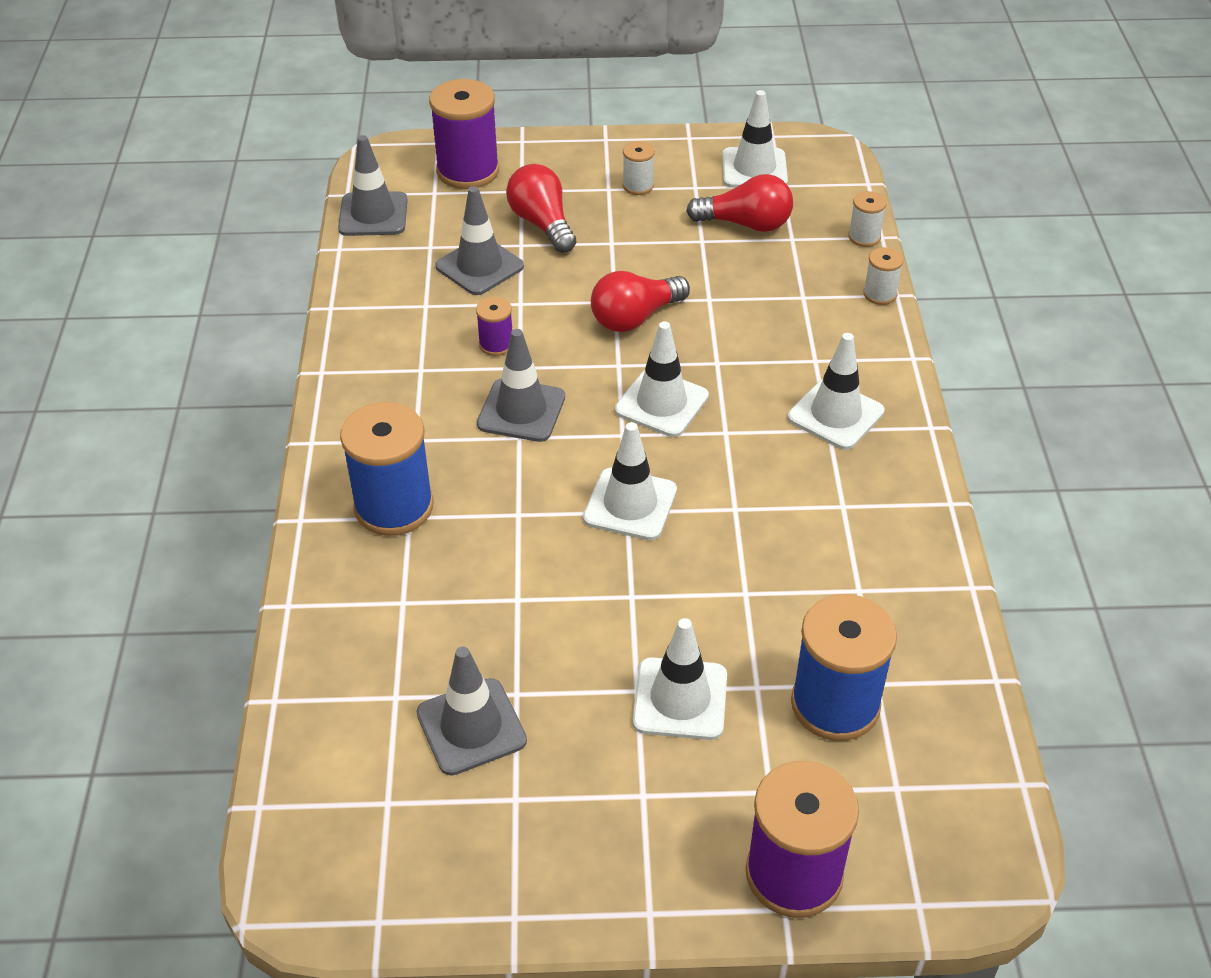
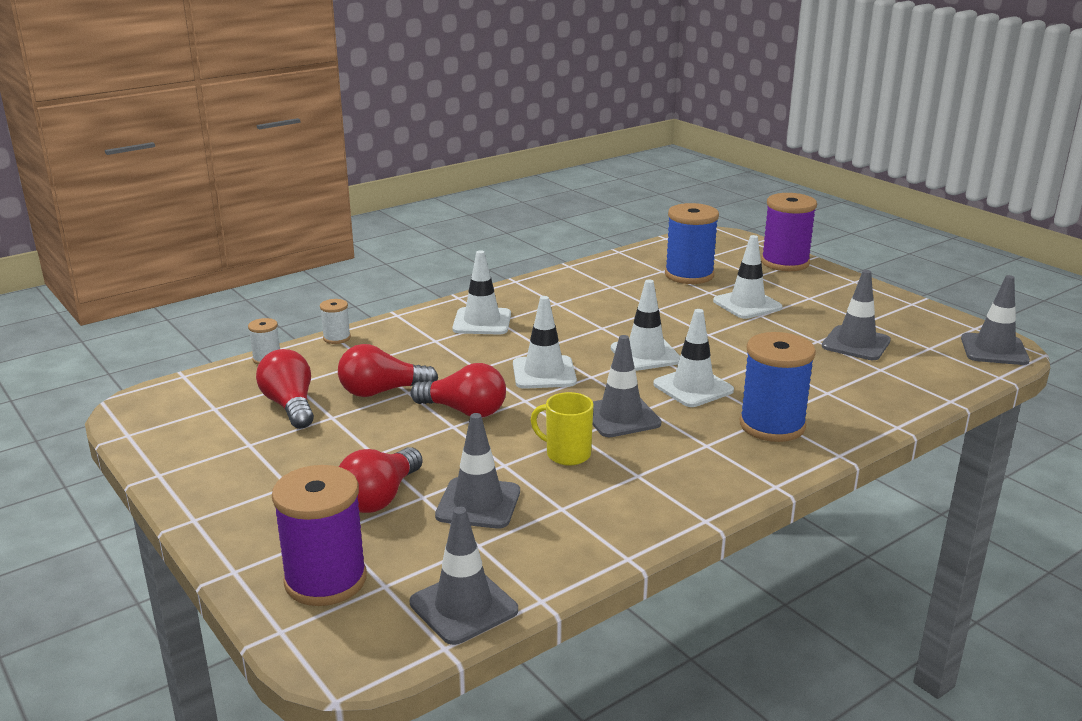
camera: 125 degrees left, 20 degrees down
purple spool [476,297,512,356] -> yellow mug [531,392,594,466]
white spool [623,141,655,195] -> none
white traffic cone [722,90,788,188] -> white traffic cone moved to [653,309,734,407]
none -> red light bulb [338,344,438,397]
none -> grey traffic cone [961,275,1030,365]

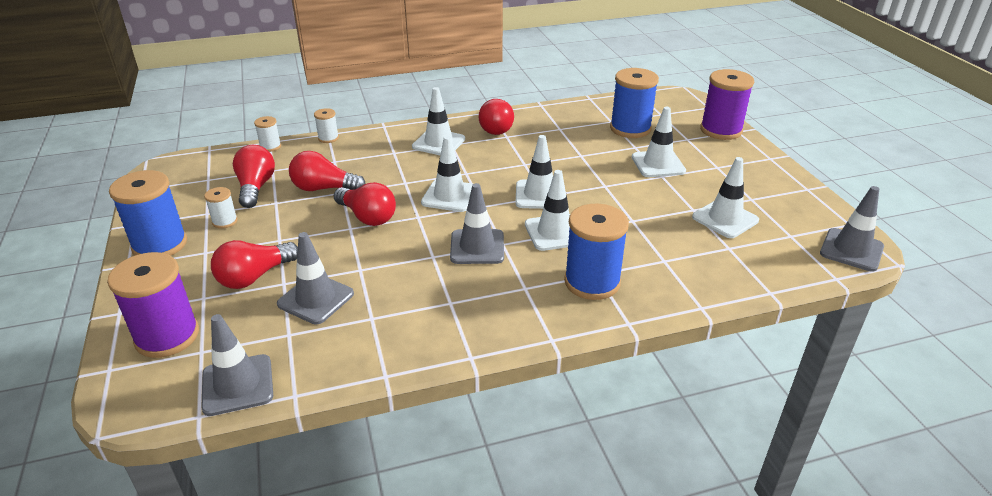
camera: 20 degrees right, 10 degrees up
yellow mug [531,392,594,466] -> none
grey traffic cone [822,270,891,360] -> white traffic cone [692,157,759,238]
none -> blue spool [109,170,187,255]
none -> white spool [204,187,238,229]
none -> red light bulb [479,99,514,135]

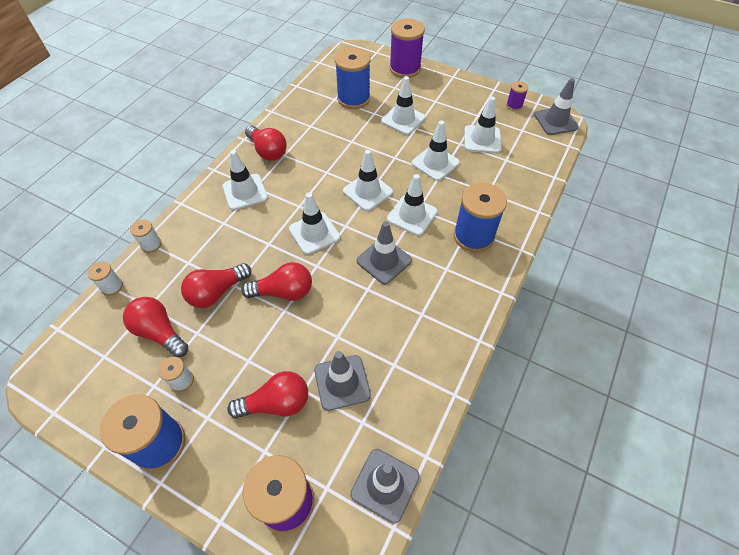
camera: 45 degrees left, 20 degrees up
red light bulb [211,240,298,289] -> red light bulb turned 105 degrees counterclockwise [227,371,308,418]
none -> white traffic cone [412,120,460,181]
none -> purple spool [506,81,529,111]

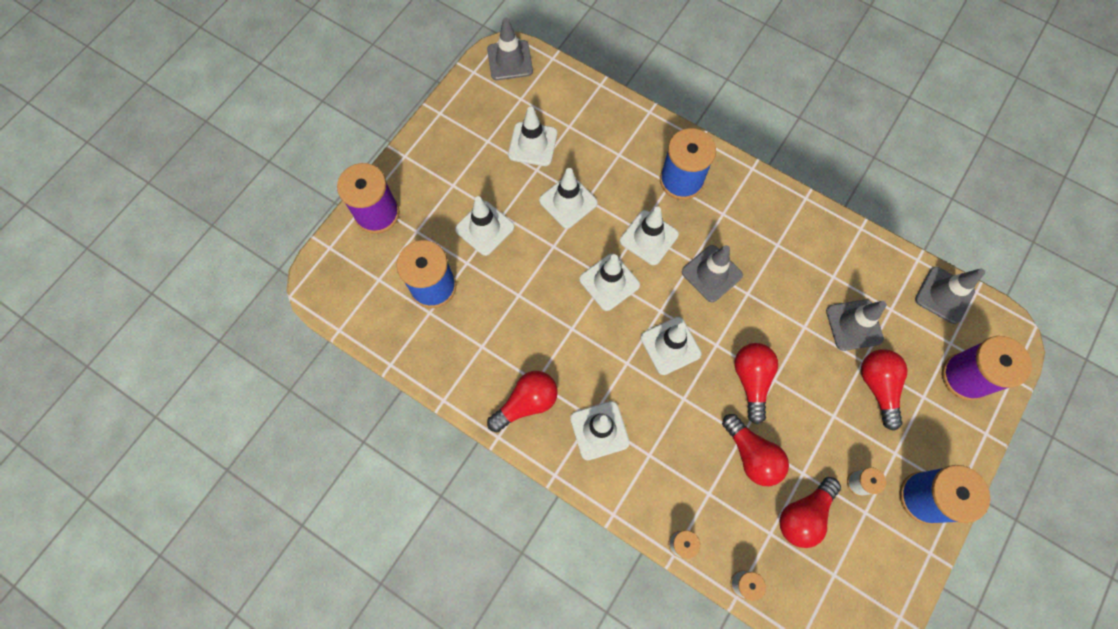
camera: 85 degrees left, 15 degrees up
purple spool [506,81,529,111] -> none

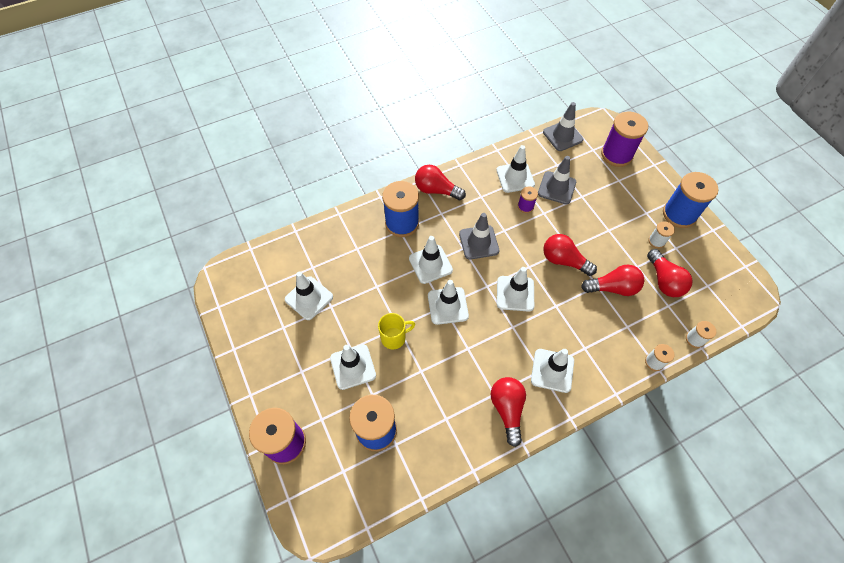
camera: 60 degrees left, 10 degrees down
grey traffic cone [487,17,533,80] -> none
white traffic cone [539,168,598,229] -> white traffic cone moved to [496,145,535,193]
red light bulb [861,349,908,431] -> red light bulb moved to [415,165,466,200]
none -> yellow mug [378,313,415,349]
none -> purple spool [518,186,538,213]

